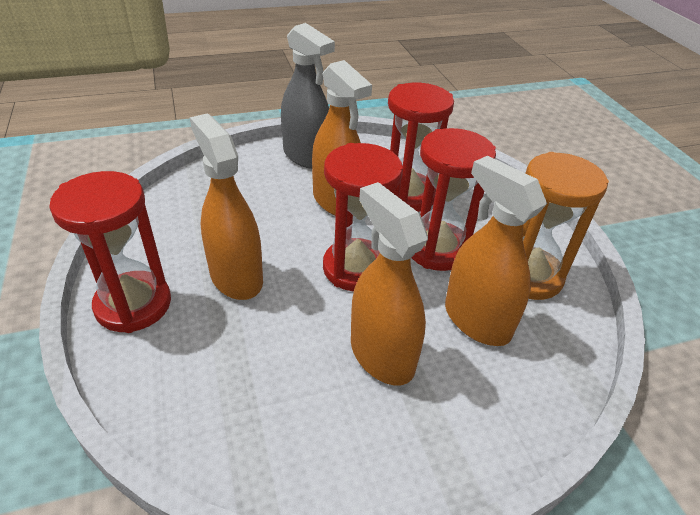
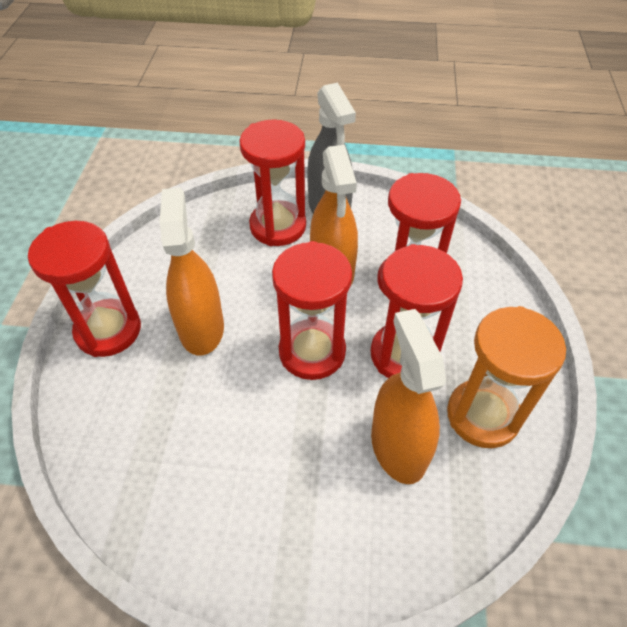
camera: 25 degrees right, 10 degrees up
orange spray bottle [351,182,428,386] -> none
none -> red hourglass [239,119,306,246]

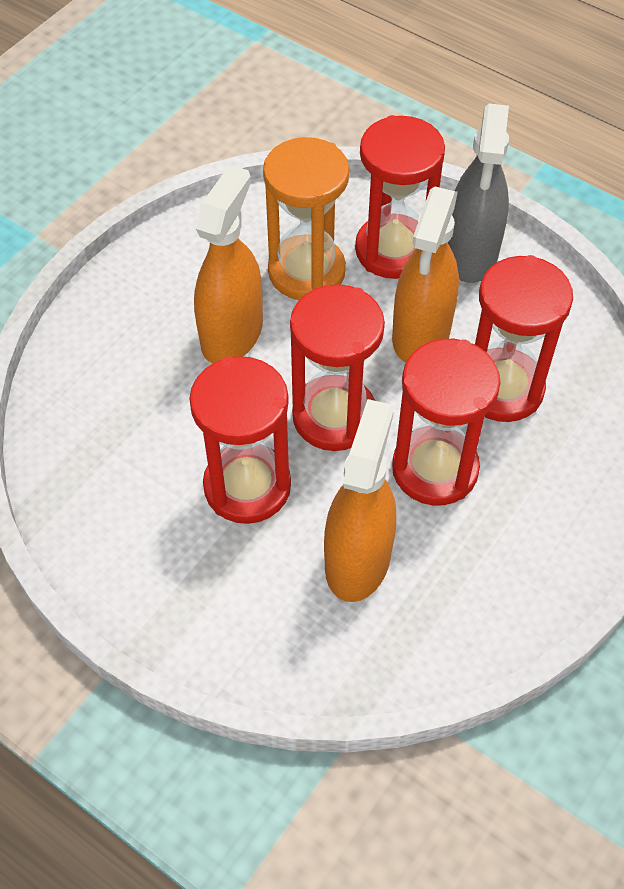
camera: 30 degrees right, 5 degrees up
red hourglass [28,221,141,357] -> red hourglass moved to [189,356,291,524]
orange hourglass [447,306,566,448] -> orange hourglass moved to [263,137,349,300]

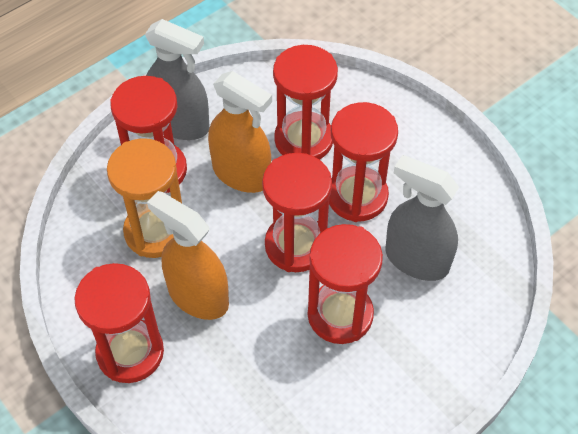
camera: 75 degrees left, 0 degrees up
orange spray bottle [324,399,396,602] -> grey spray bottle [386,155,459,281]
none -> red hourglass [75,263,164,383]

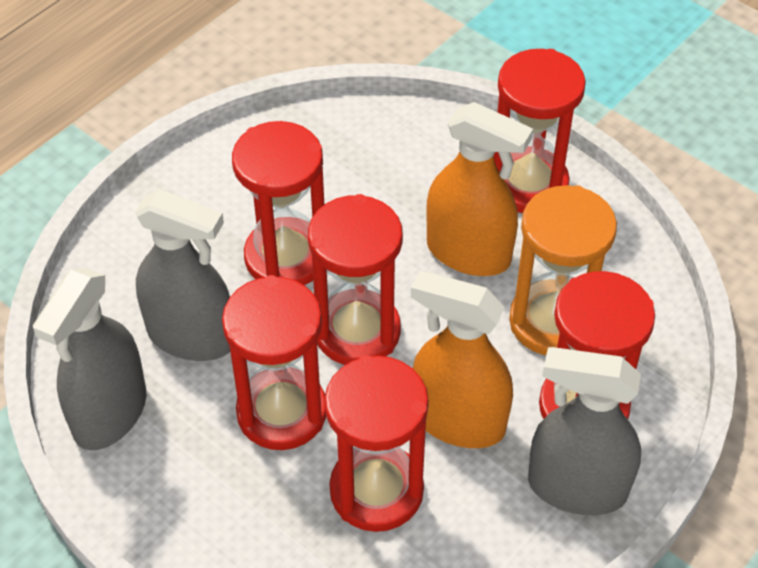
camera: 170 degrees right, 5 degrees down
none -> grey spray bottle [33,268,146,450]

